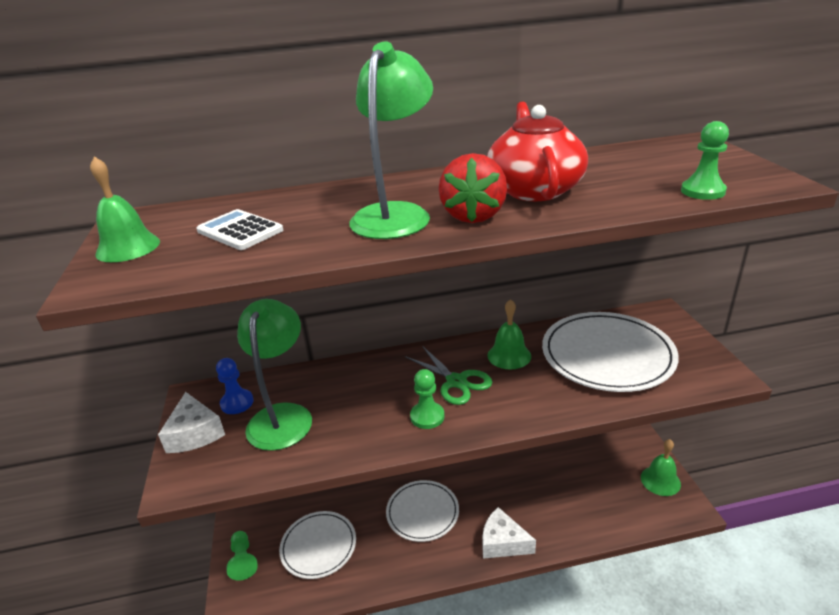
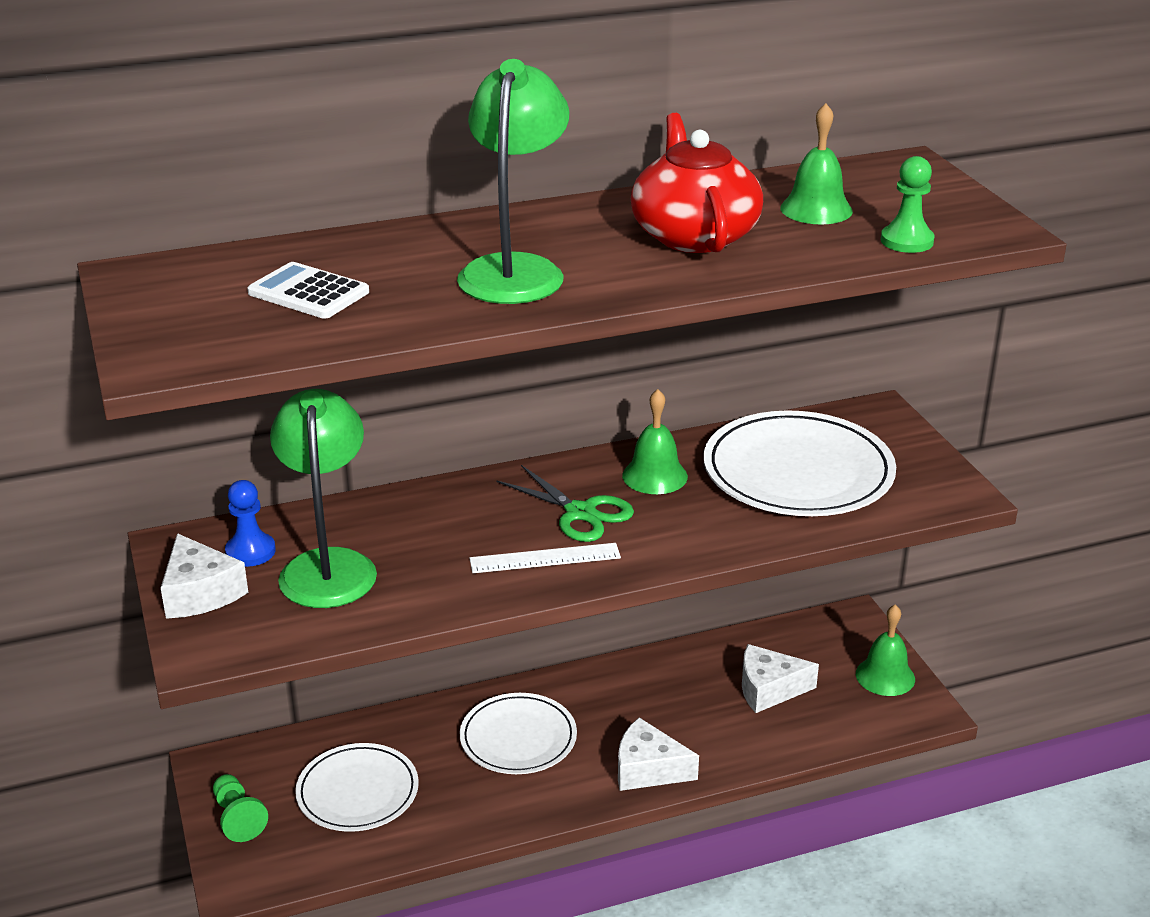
camera: 10 degrees left, 0 degrees up
green bell [90,156,160,262] -> green bell moved to [780,103,853,225]
green pawn [410,369,445,429] -> white ruler [470,543,621,573]
red strawberry [438,153,507,223] -> none
none -> white cheese [742,644,819,713]

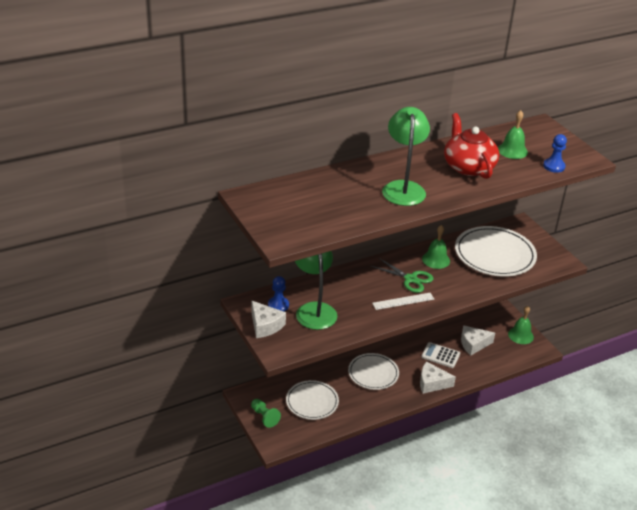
camera: 10 degrees left, 5 degrees up
white calculator [247,262,369,319] -> white calculator moved to [421,342,460,368]
green pawn [881,156,935,253] -> blue pawn [543,134,567,173]

